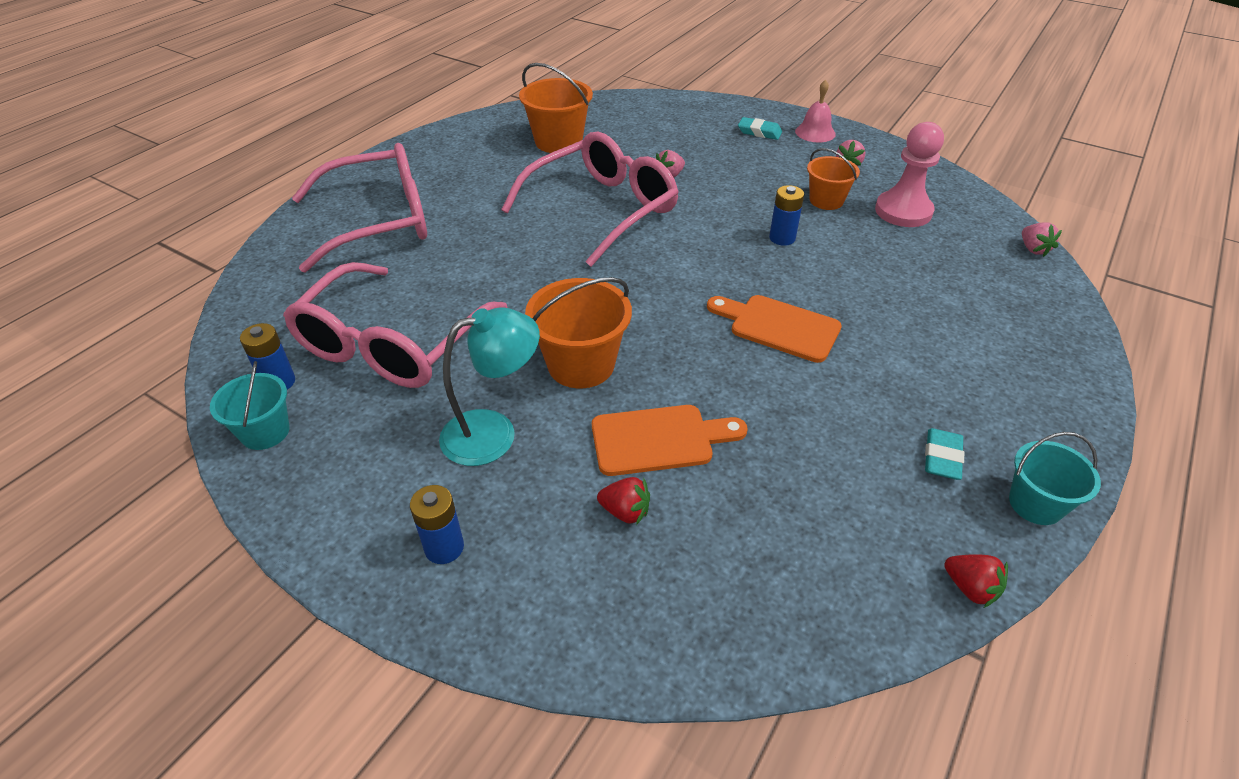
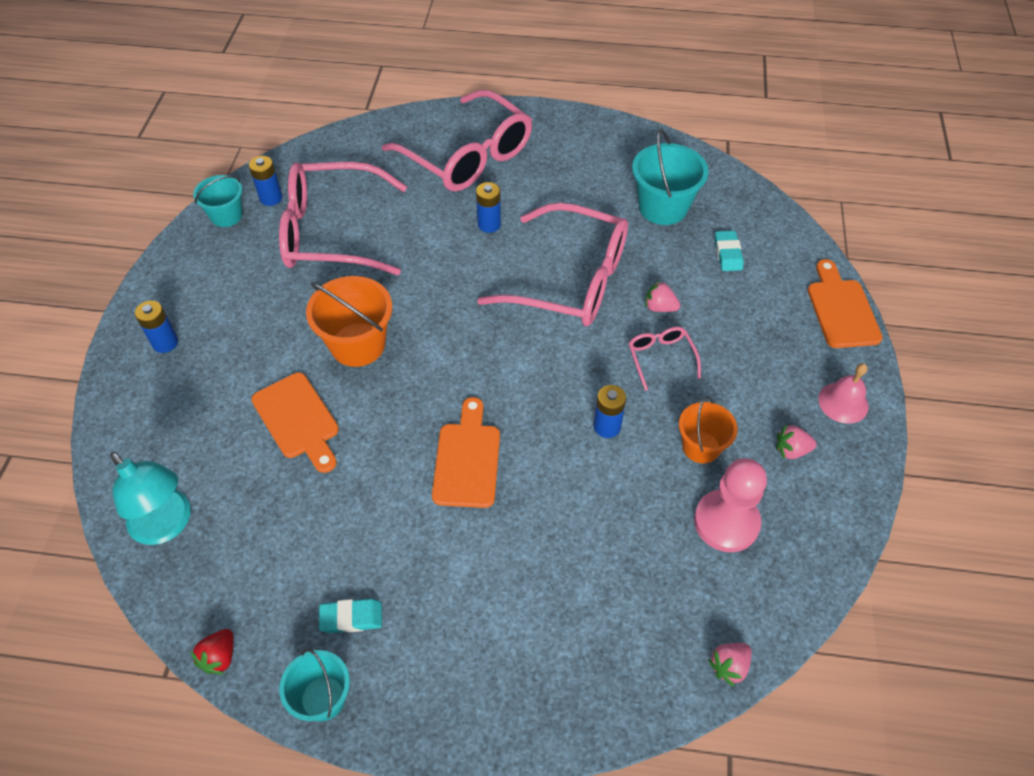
camera: 65 degrees right, 10 degrees up
turquoise lamp [439,307,540,466] -> turquoise lamp moved to [110,452,191,545]
orange bucket [519,63,593,153] -> turquoise bucket [632,129,709,225]
red strawberry [597,477,650,525] -> none
turquoise eraser [738,117,782,140] -> turquoise eraser moved to [715,231,744,271]
none -> blue battery [476,182,501,233]
none -> pink glasses [628,327,701,391]
none -> orange cutting board [808,259,883,348]

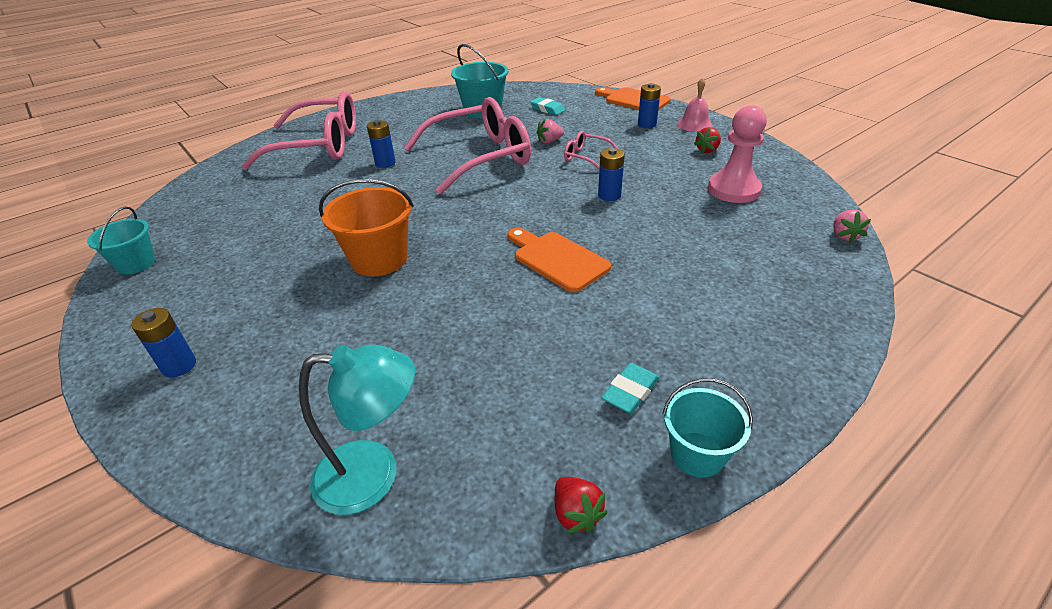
camera: 45 degrees left, 15 degrees down
blue battery [249,156,282,206] -> blue battery moved to [638,83,661,128]
orange cutting board [251,372,339,473] -> none
pink glasses [279,162,407,275] -> none
orange bucket [679,396,738,463] -> none
pink strawberry [776,425,817,459] -> red strawberry [694,127,721,154]

